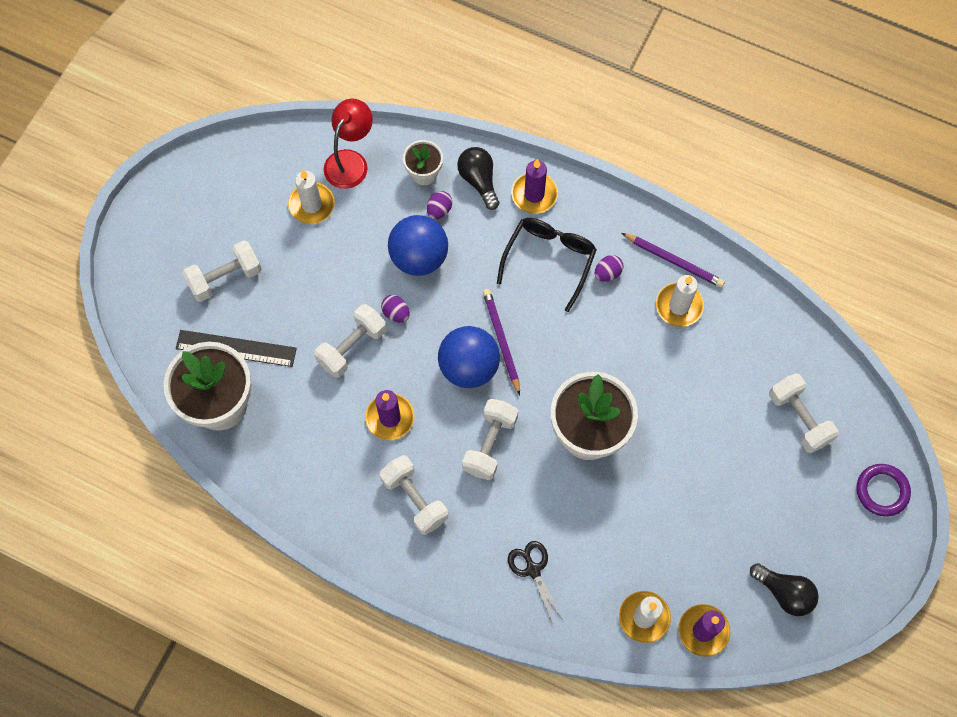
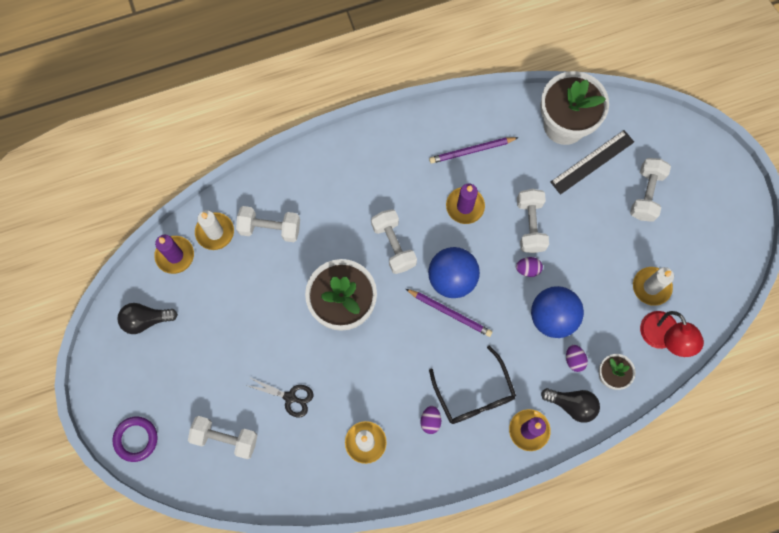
camera: 135 degrees right, 5 degrees up
white dumbbell [380,455,448,535] -> white dumbbell moved to [236,206,300,242]
black scissors [508,541,563,625] -> black scissors moved to [246,377,313,418]
purple pencil [622,233,725,288] -> purple pencil moved to [429,137,519,164]

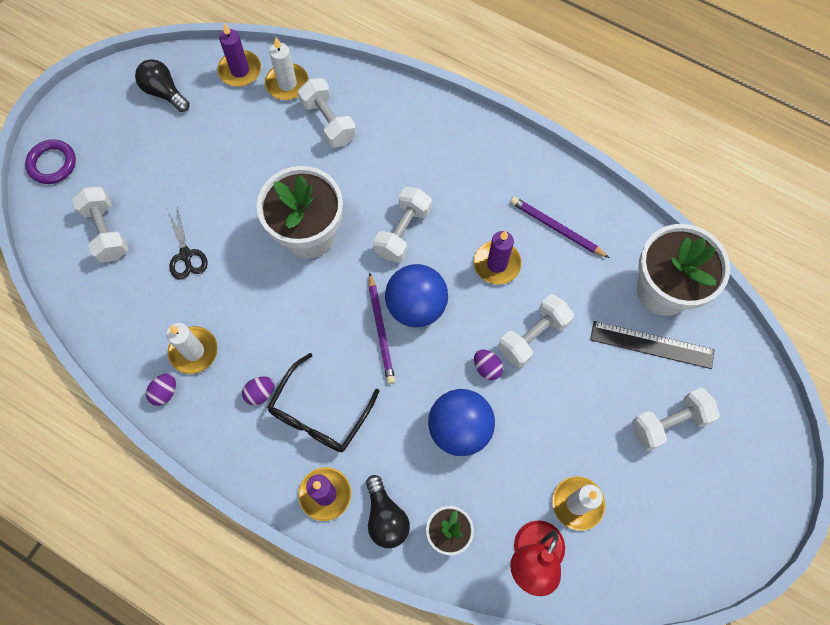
camera: 50 degrees right, 5 degrees down
purple egg [566,345,588,372] -> purple egg moved to [146,374,176,406]

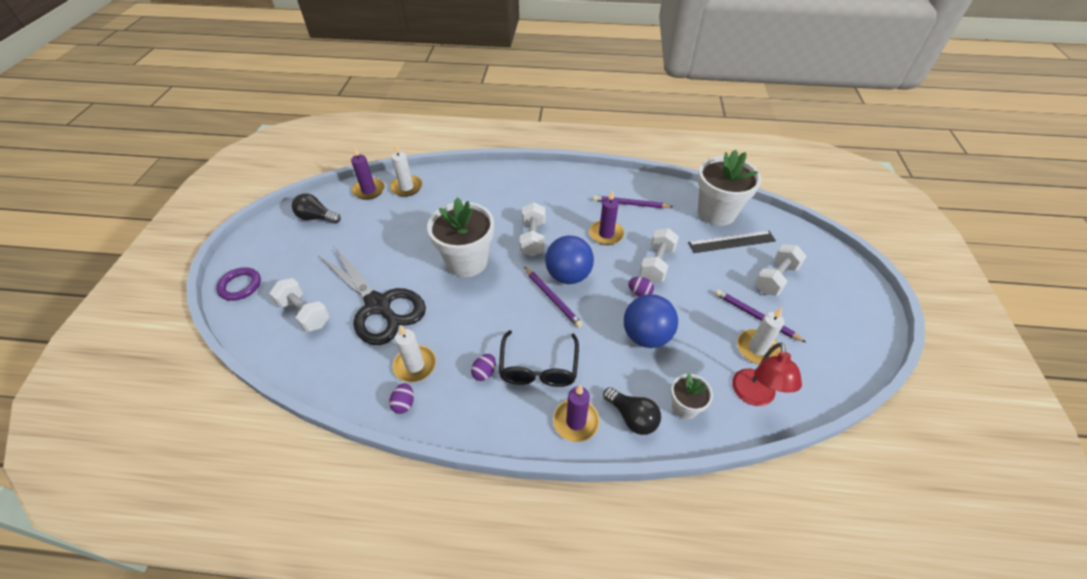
camera: 25 degrees left, 20 degrees down
black scissors [168,207,208,280] -> black scissors [318,247,426,345], size x2.25
white dumbbell [298,78,356,148] -> none
none -> purple pencil [715,289,807,343]

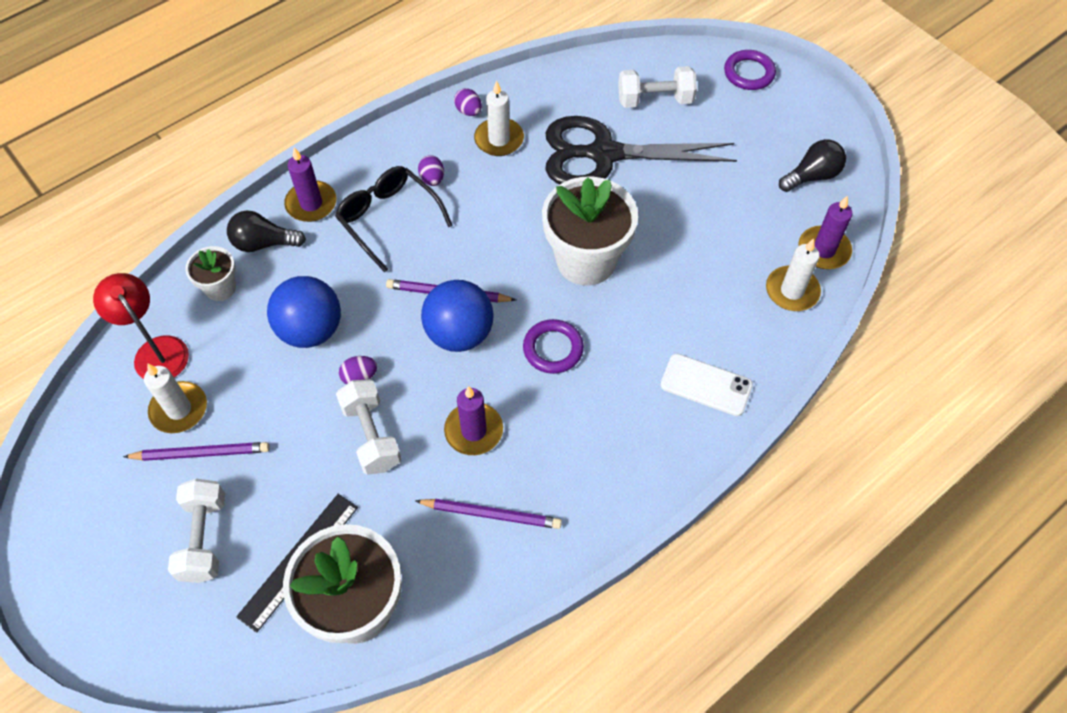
camera: 135 degrees right, 10 degrees up
white dumbbell [519,203,545,256] -> purple ring [523,319,584,374]
purple pencil [593,195,673,208] -> purple pencil turned 45 degrees clockwise [416,499,562,529]
none -> white phone [660,354,753,416]

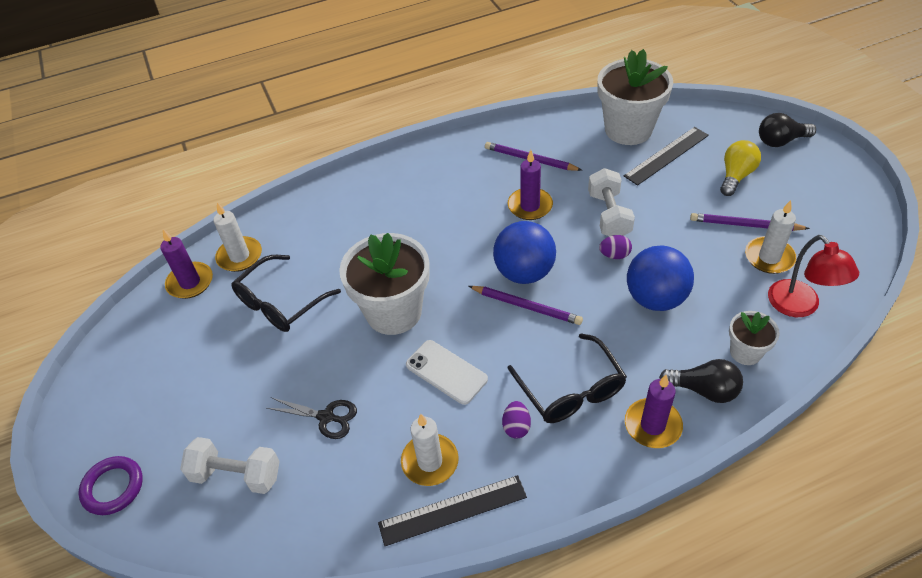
camera: 160 degrees left, 10 degrees down
white dumbbell [168,478,225,583] -> yellow light bulb [720,140,761,196]
purple egg [454,88,482,116] -> black ruler [378,475,527,546]
purple ring [523,319,584,374] -> none
black scissors [545,116,737,184] -> black scissors [267,398,357,439], size x0.44
white phone [660,354,753,416] -> white phone moved to [406,340,488,405]
black light bulb [779,139,846,192] -> black light bulb moved to [759,113,816,147]
none -> black glasses [231,255,341,332]

